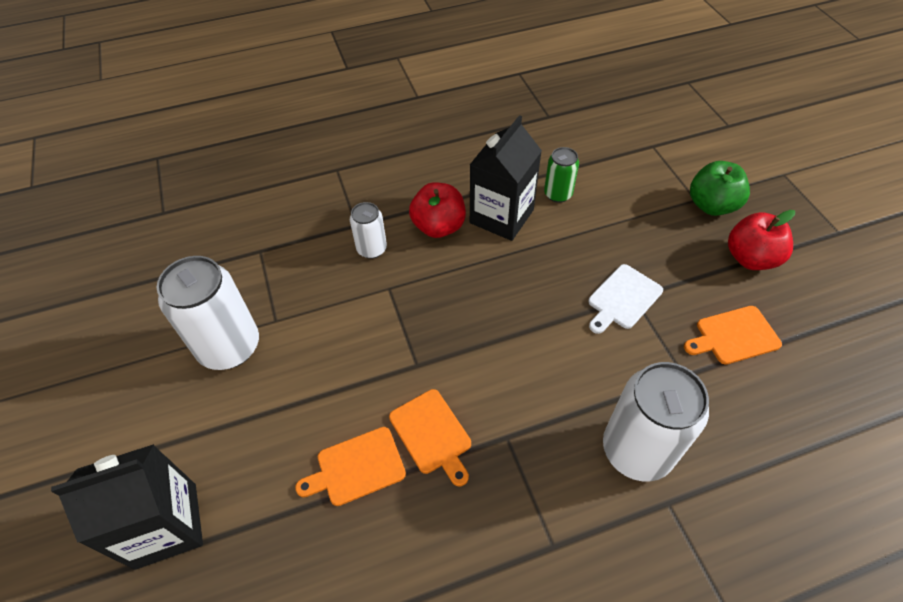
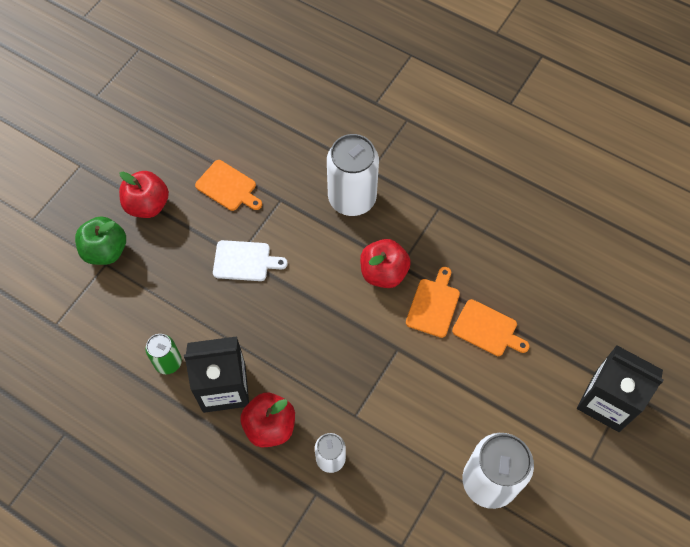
camera: 130 degrees left, 10 degrees up
none -> red apple [360,239,411,288]

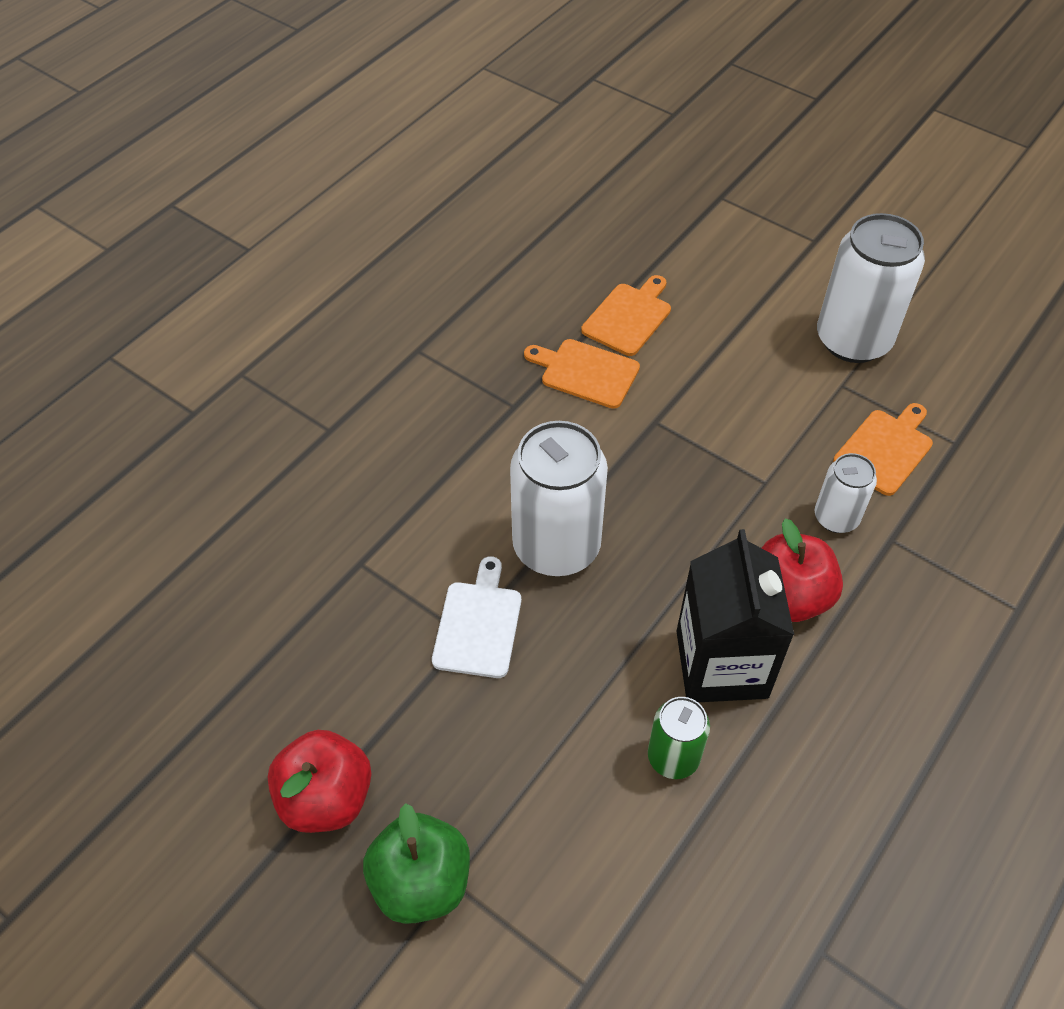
camera: 85 degrees left, 10 degrees down
orange cutting board [195,160,262,211] -> orange cutting board moved to [833,403,933,496]
white can [327,134,379,216] -> white can moved to [510,421,608,576]
red apple [360,239,411,288] -> none
black carton [577,345,664,432] -> none

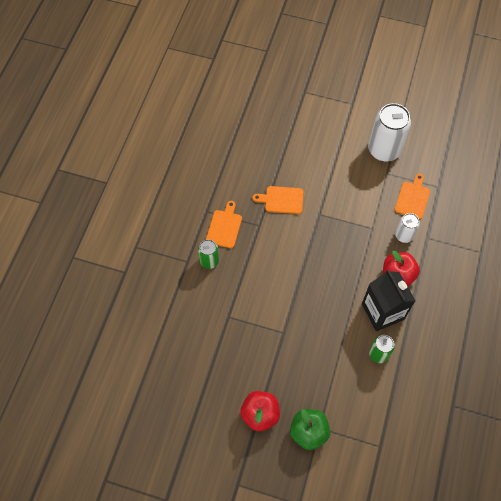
camera: 20 degrees left, 10 degrees up
white cutting board [432,556,521,678] -> none
white can [510,421,608,576] -> none
orange cutting board [581,275,671,356] -> orange cutting board moved to [206,201,242,248]
none -> green can [198,239,219,269]

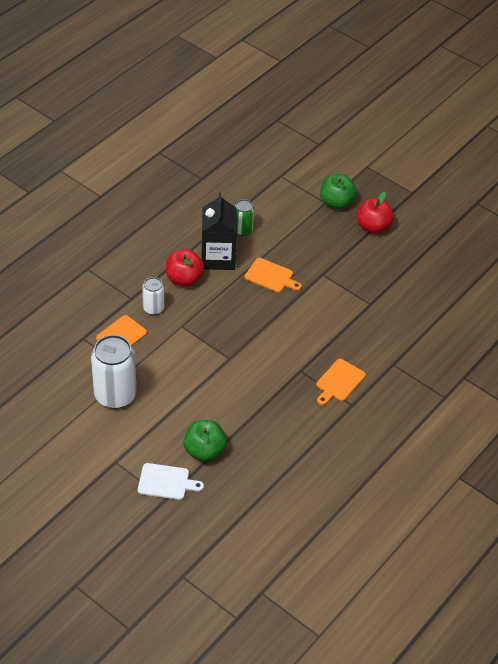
camera: 160 degrees left, 15 degrees down
green can [198,239,219,269] -> none
orange cutting board [253,186,303,214] -> orange cutting board moved to [245,258,302,293]
none -> white cutting board [138,463,204,500]
none -> green apple [183,420,227,462]

